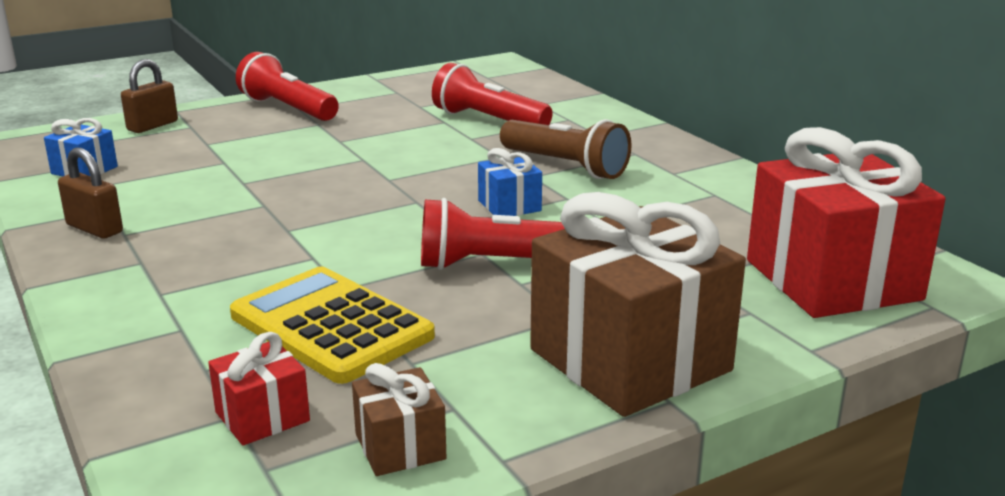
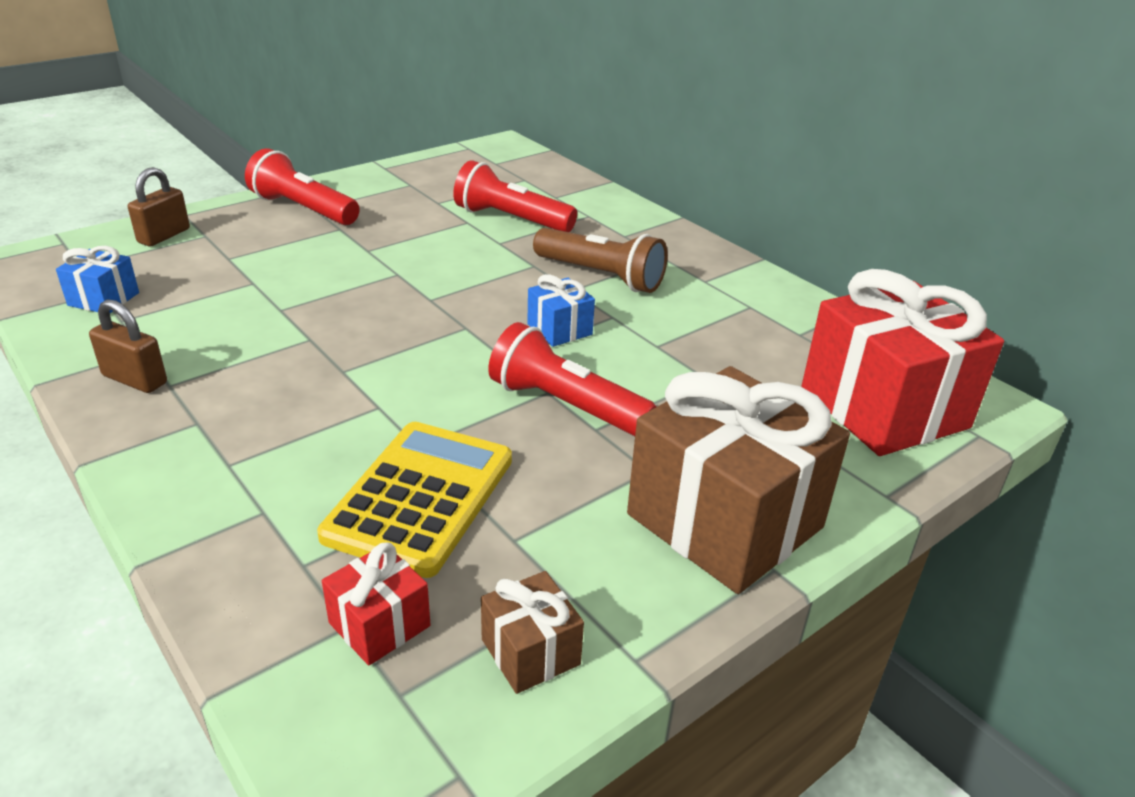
camera: 10 degrees left, 10 degrees up
yellow calculator [230,267,435,384] -> yellow calculator turned 75 degrees clockwise [317,422,512,578]
red flashlight [421,198,565,270] -> red flashlight turned 45 degrees clockwise [488,322,656,436]

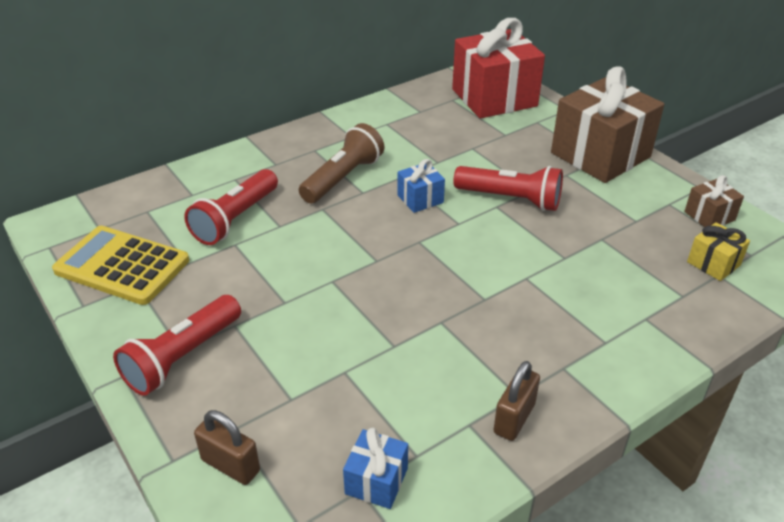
camera: 85 degrees left, 5 degrees up
yellow calculator [317,422,512,578] -> yellow calculator moved to [52,226,189,305]
red gift [322,542,431,666] -> yellow gift [687,222,750,281]
red flashlight [488,322,656,436] -> red flashlight turned 105 degrees counterclockwise [453,166,563,211]

